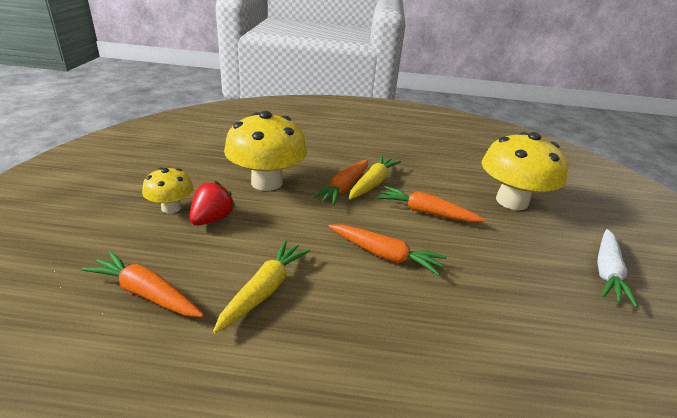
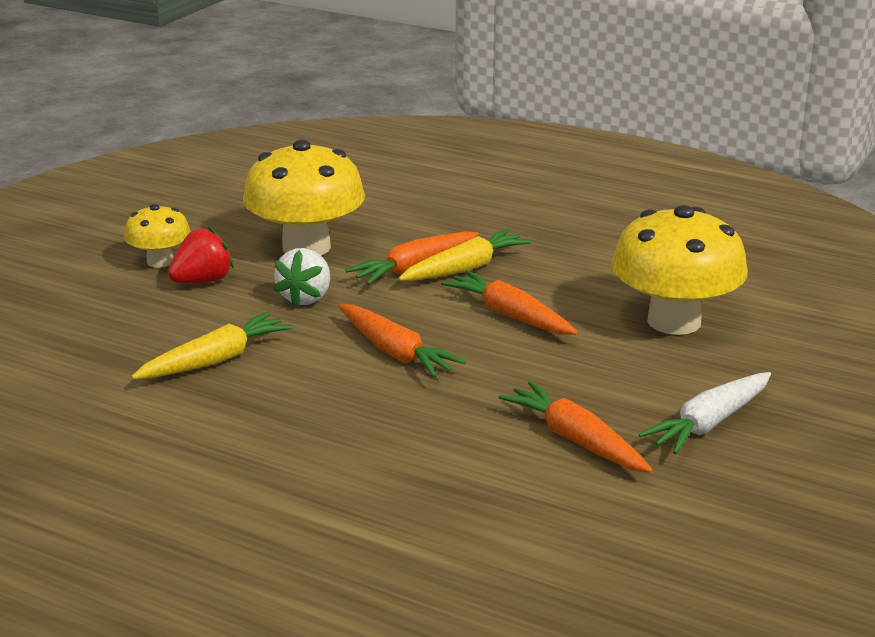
camera: 25 degrees right, 5 degrees down
orange carrot [82,251,204,317] -> orange carrot moved to [498,381,653,473]
none -> white strawberry [273,248,330,307]

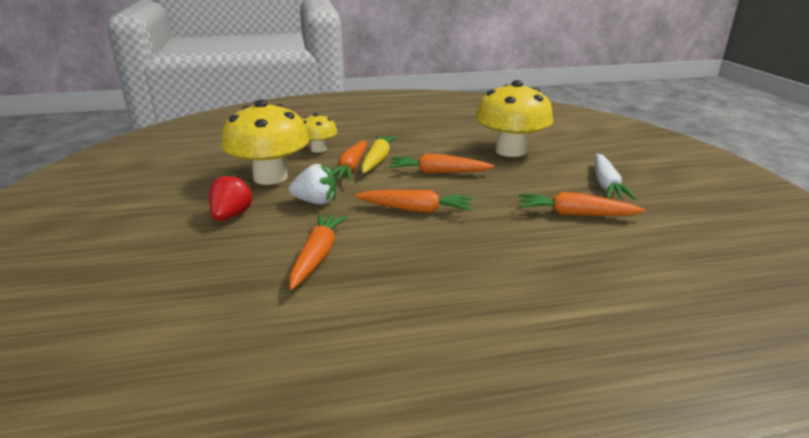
camera: 40 degrees left, 0 degrees up
yellow mushroom [124,204,191,268] -> yellow mushroom moved to [303,113,337,153]
yellow carrot [131,312,293,379] -> orange carrot [289,213,348,290]
white strawberry [273,248,330,307] -> white strawberry turned 60 degrees counterclockwise [289,164,336,204]

